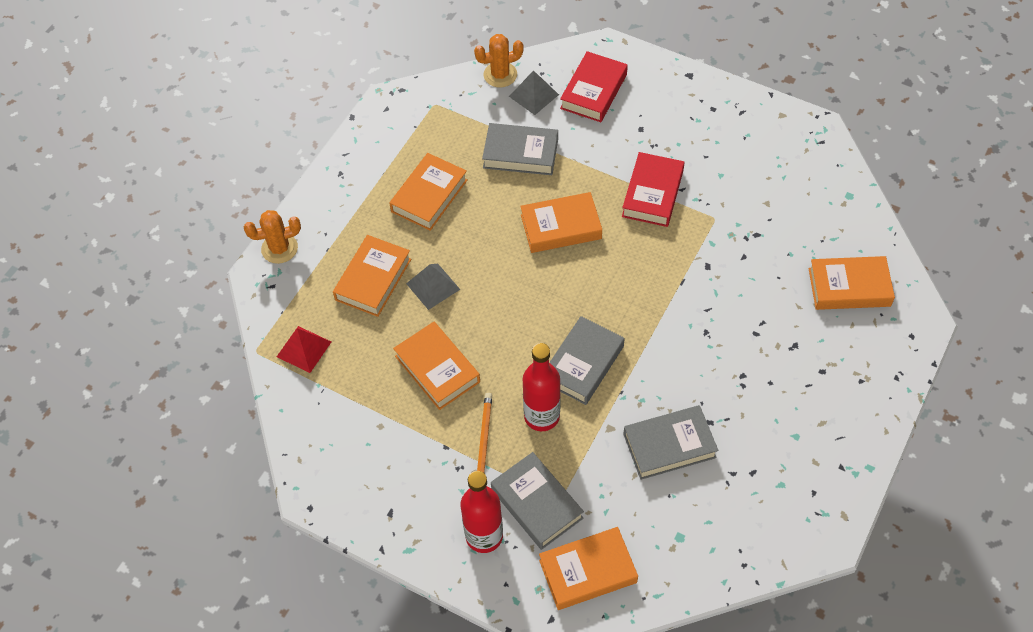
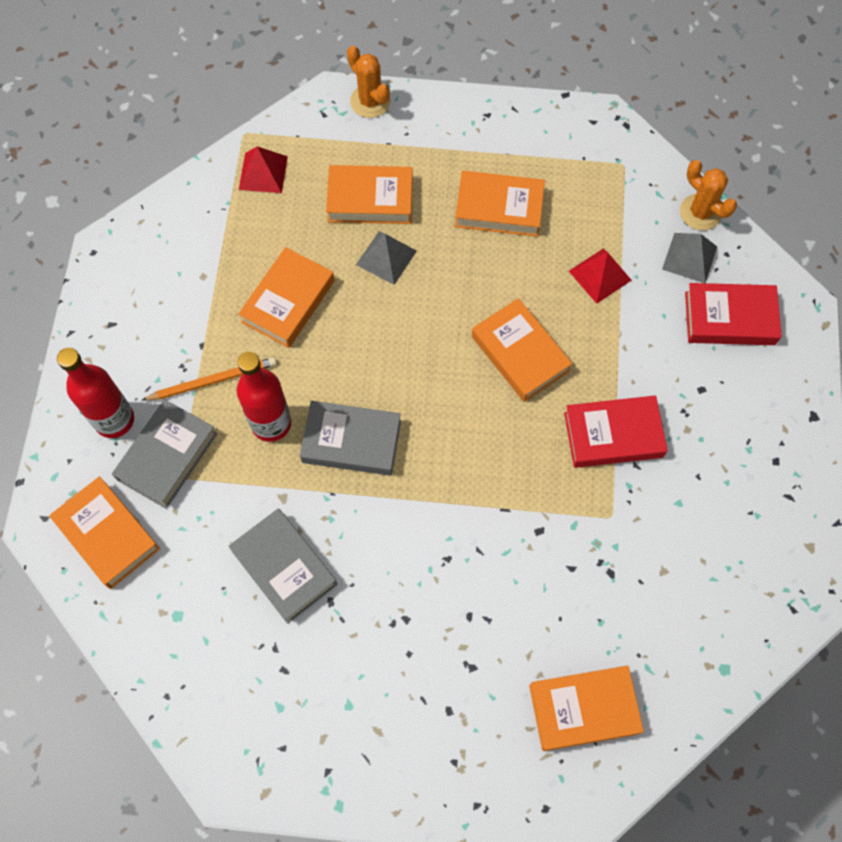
camera: 65 degrees right, 10 degrees up
grey book [482,123,558,175] -> red pyramid [569,248,632,304]
orange book [808,256,895,310] -> orange book turned 75 degrees counterclockwise [529,665,644,751]

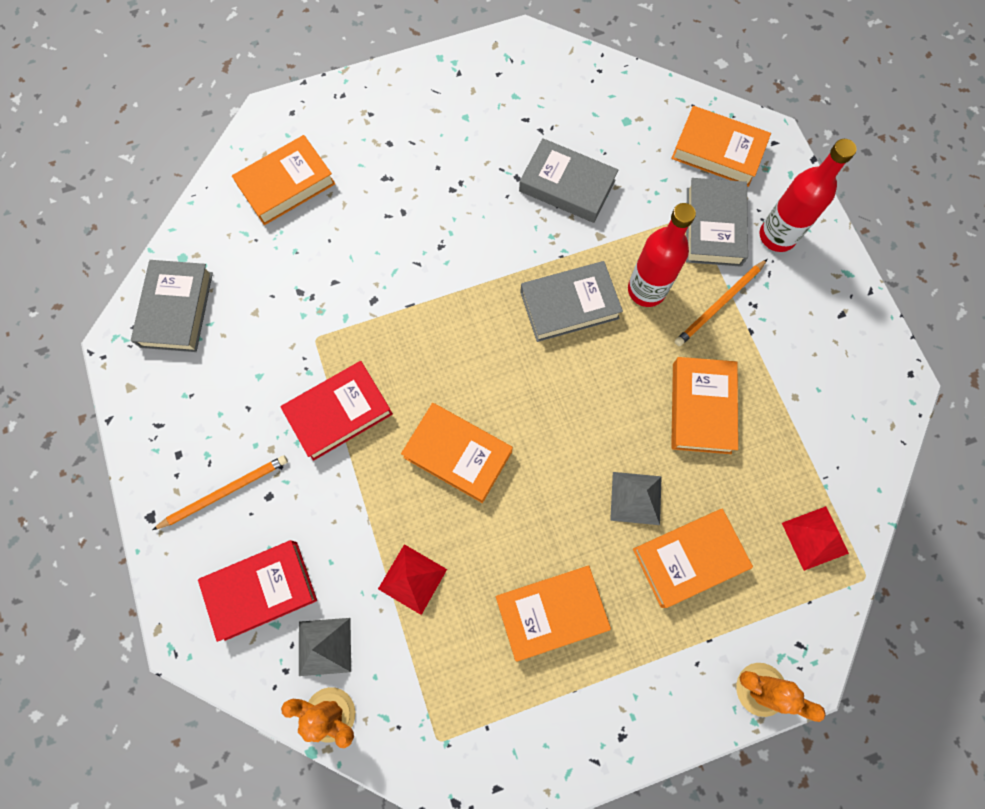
camera: 155 degrees right, 5 degrees up
none -> grey book [131,260,213,352]
none -> orange pencil [152,455,288,530]

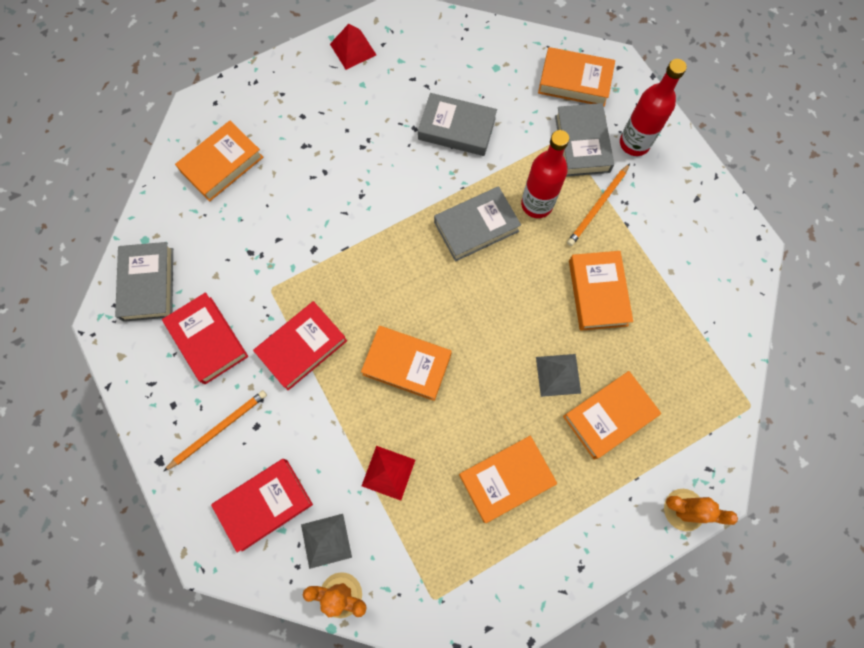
camera: 10 degrees left, 0 degrees up
red pyramid [782,506,849,571] -> red pyramid moved to [330,24,376,70]
none -> red book [162,292,248,384]

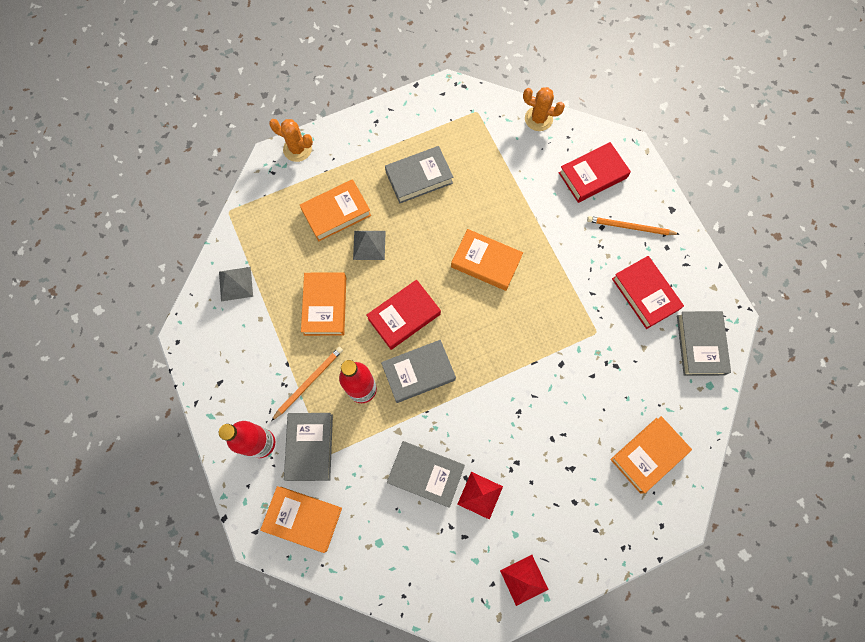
camera: 175 degrees left, 0 degrees up
orange pencil [163,390,267,472] -> orange pencil turned 45 degrees clockwise [587,216,679,235]
red book [253,301,347,390] -> red book moved to [367,280,441,350]
grey pyramid [301,514,352,569] -> grey pyramid moved to [219,267,253,301]
red pyramid [362,446,415,501] -> red pyramid moved to [457,472,503,520]
orange book [459,436,557,523] -> grey book [385,146,453,203]

